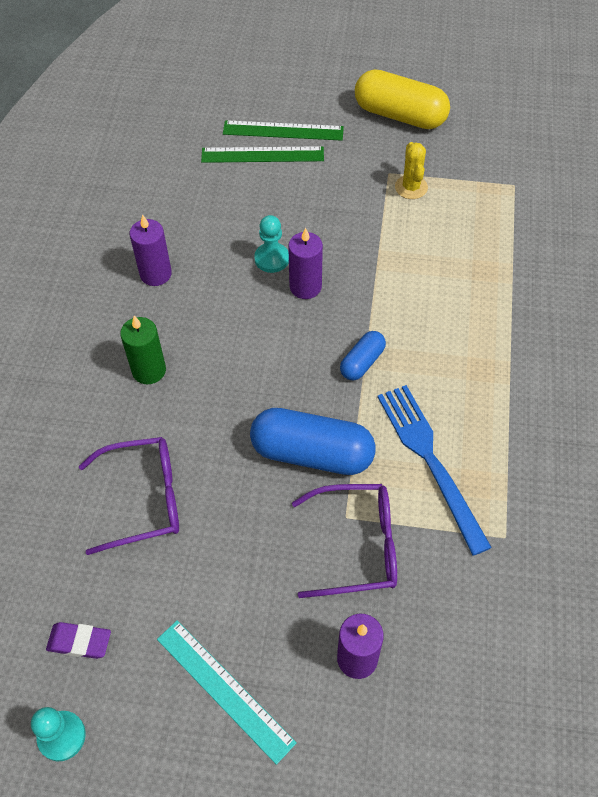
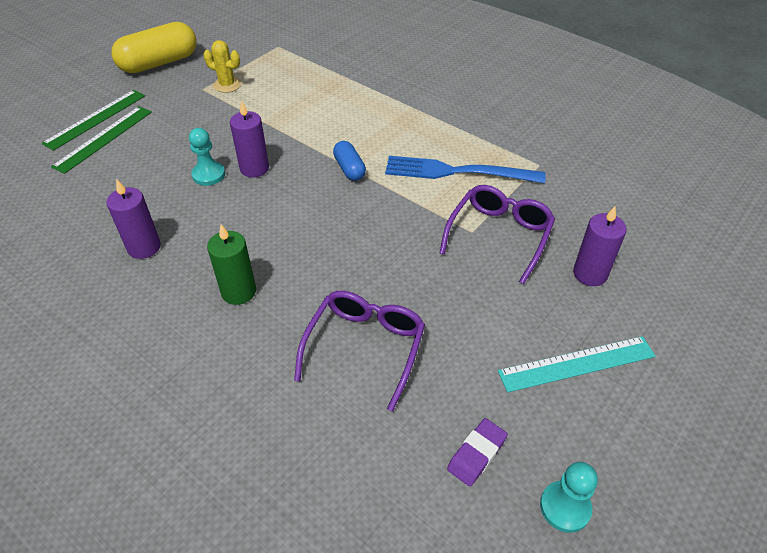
camera: 60 degrees left, 10 degrees down
blue capsule [250,408,376,475] -> none

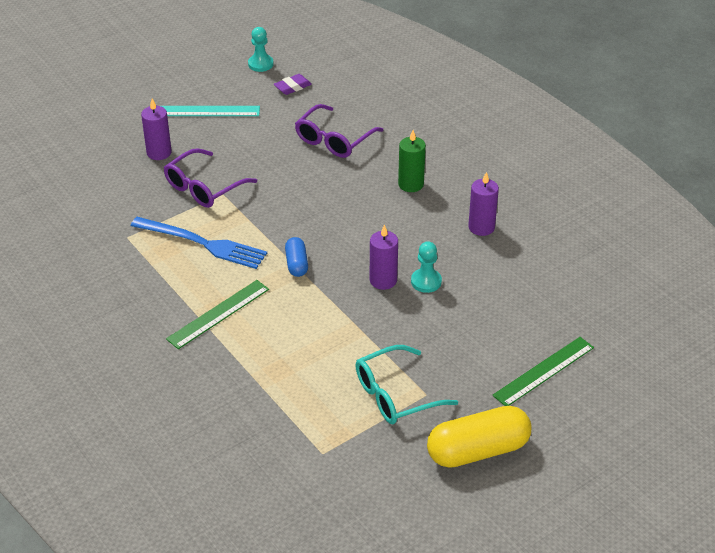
camera: 165 degrees left, 5 degrees down
green ruler [51,106,152,174] -> green ruler moved to [166,280,269,349]
yellow cactus [204,40,241,93] -> turquoise glasses [355,345,458,424]

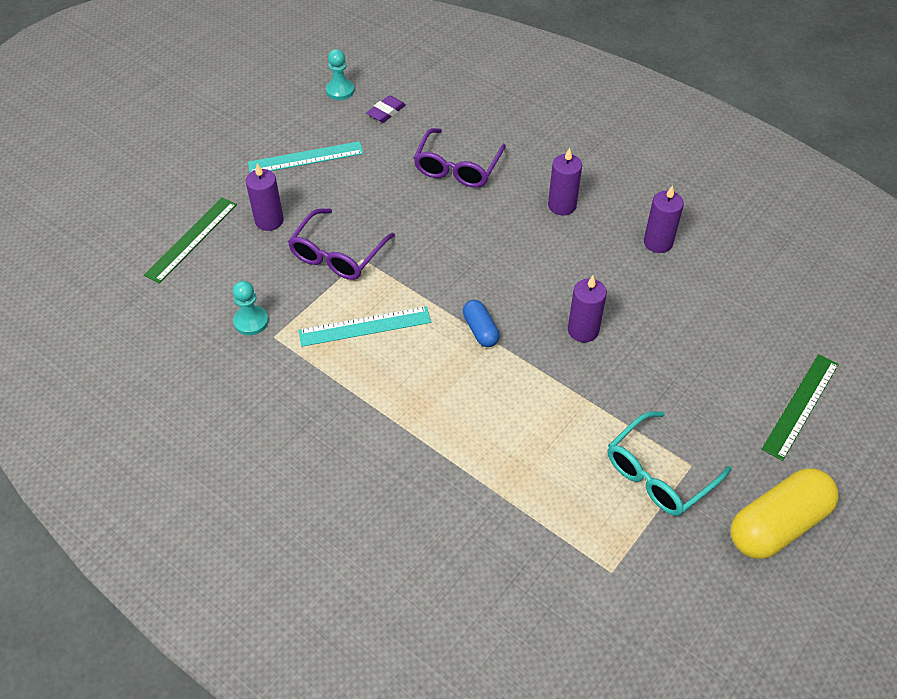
camera: 15 degrees left, 10 degrees up
blue fork [131,217,267,269] -> turquoise ruler [298,306,431,347]
green ruler [166,280,269,349] -> green ruler moved to [144,197,237,283]
green candle [398,130,426,192] -> purple candle [548,148,582,215]
turquoise pawn [411,241,442,293] -> turquoise pawn moved to [233,281,269,335]

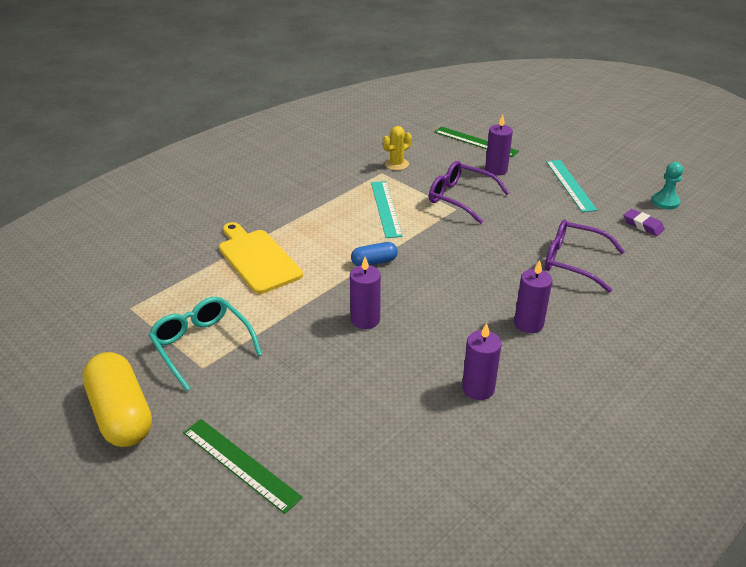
camera: 95 degrees right, 15 degrees down
turquoise pawn [233,281,269,335] -> yellow cactus [383,126,412,170]
none -> yellow cutting board [219,222,303,294]

